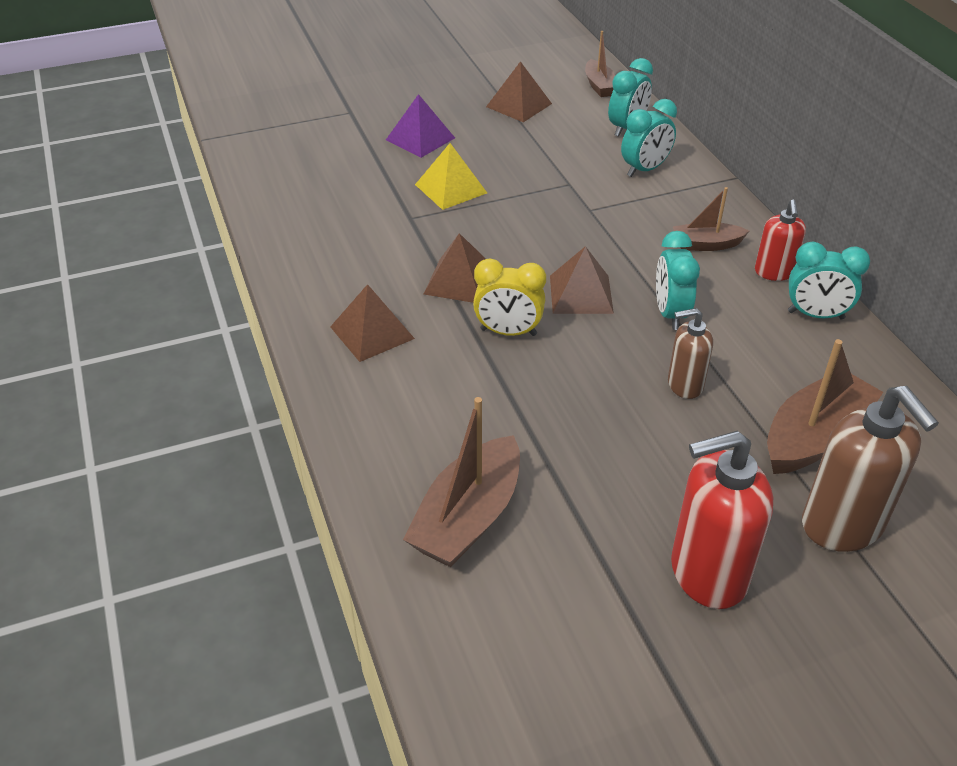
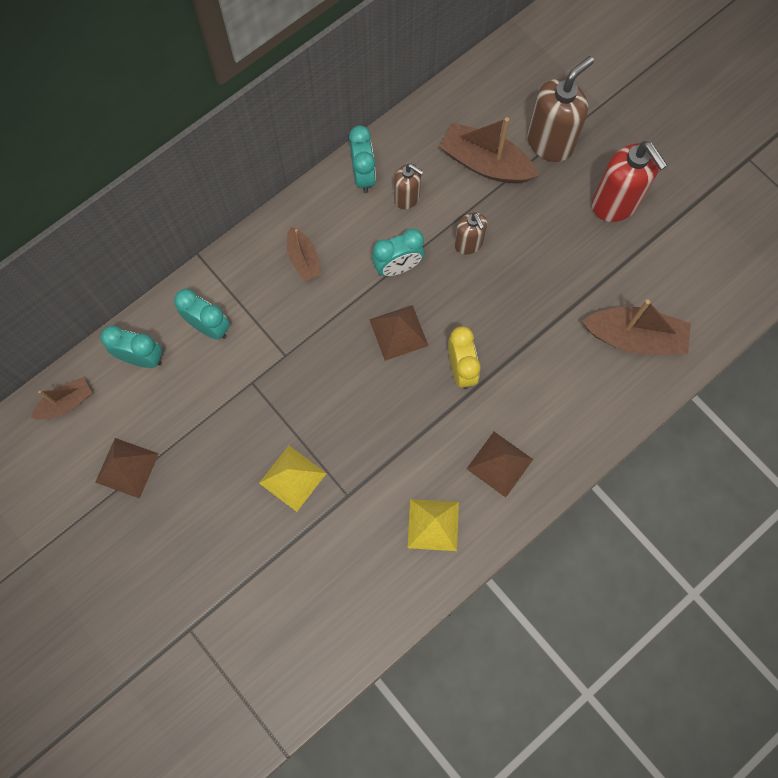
camera: 110 degrees left, 30 degrees up
purple pyramid [386,94,455,158] -> none
brown pyramid [424,233,486,303] -> none
red soap dispenser [755,200,806,281] -> none
none -> brown soap dispenser [394,163,424,209]
none -> yellow pyramid [408,499,459,551]

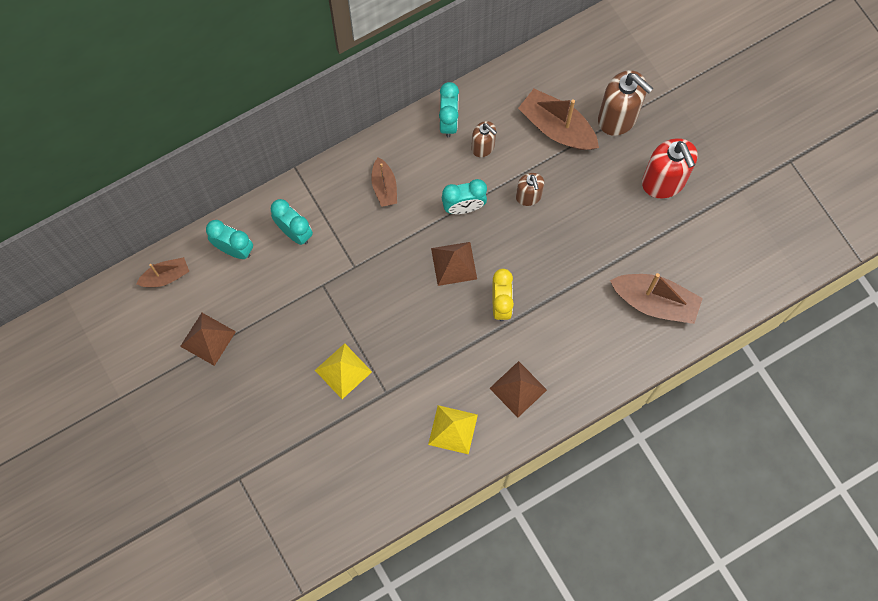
camera: 10 degrees right, 0 degrees up
brown soap dispenser [527,56,594,162] -> brown soap dispenser turned 75 degrees clockwise [598,70,653,136]

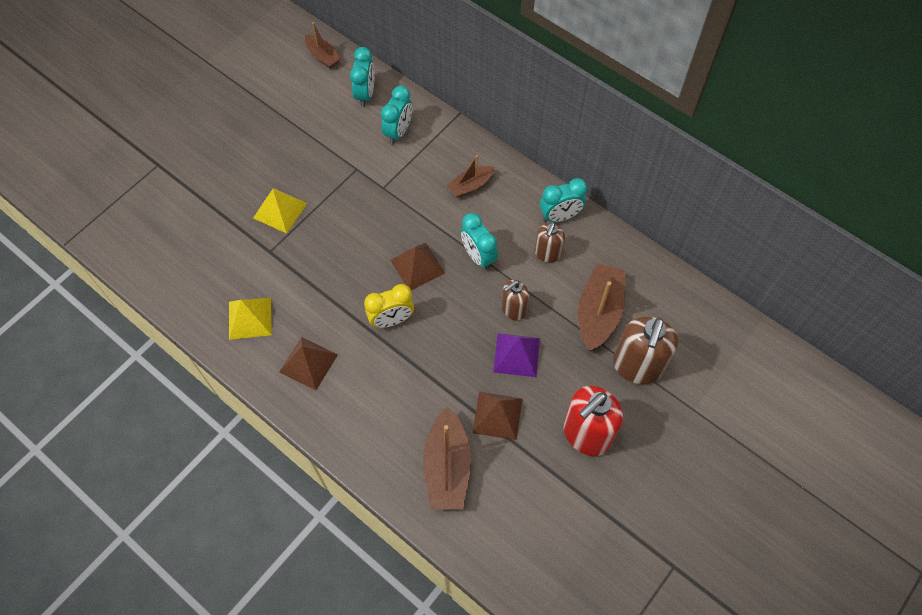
camera: 70 degrees right, 10 degrees down
brown pyramid [180,313,236,366] -> brown pyramid moved to [472,392,523,440]
none -> purple pyramid [493,333,540,377]

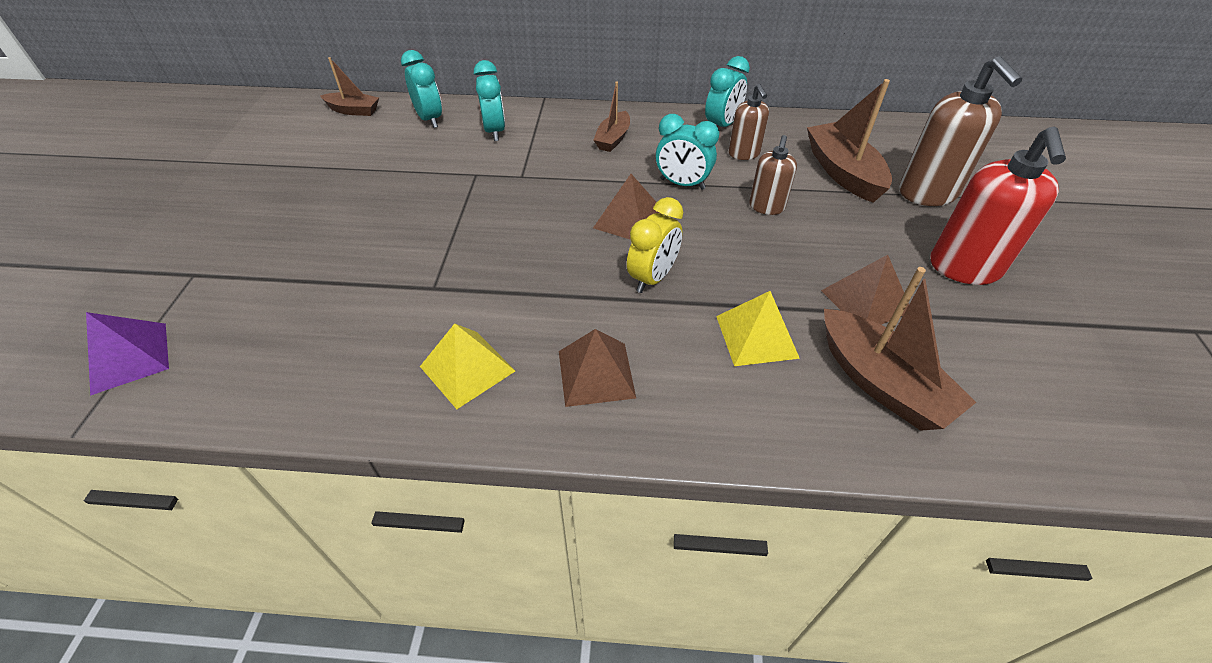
camera: 35 degrees left, 15 degrees down
yellow pyramid [253,189,307,233] -> yellow pyramid moved to [716,291,800,366]
purple pyramid [493,333,540,377] -> purple pyramid moved to [86,312,169,396]

